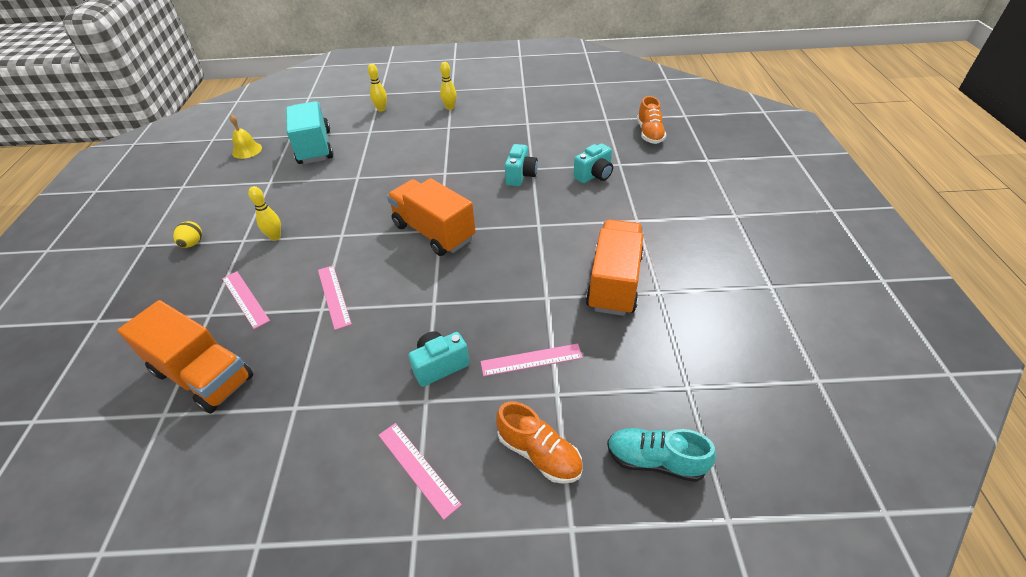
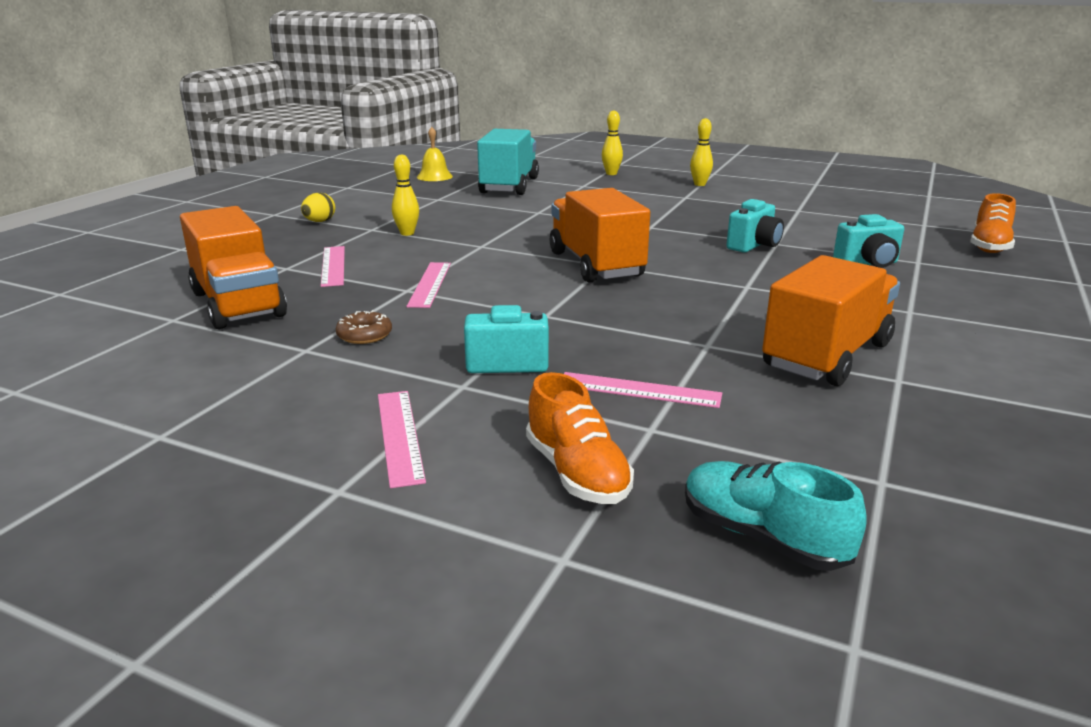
camera: 25 degrees right, 20 degrees down
none -> brown donut [336,310,392,344]

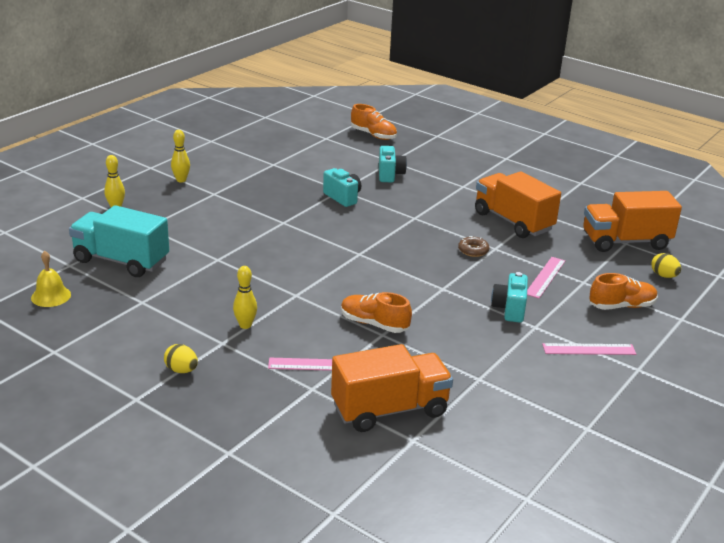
camera: 80 degrees left, 5 degrees up
brown donut [336,310,392,344] -> brown donut moved to [458,236,489,257]
pink ruler [406,262,451,308] -> orange shoe [341,292,412,333]
orange truck [550,188,650,282] -> orange truck moved to [583,191,682,252]
turquoise shoe [685,461,867,571] -> yellow egg [651,253,681,278]

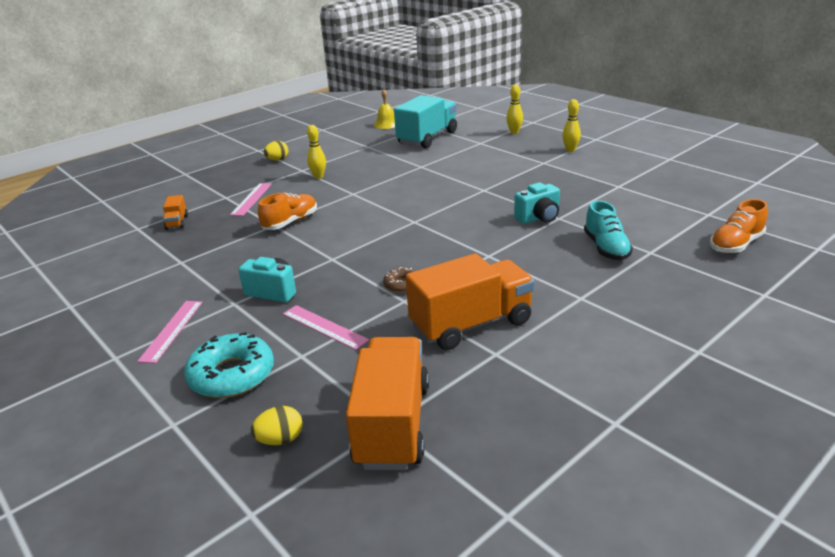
camera: 105 degrees right, 0 degrees up
orange truck [331,344,453,432] -> orange truck [163,195,188,230], size x0.44
turquoise camera [379,146,407,182] -> turquoise shoe [584,200,633,260]
orange shoe [589,273,658,310] -> turquoise donut [184,332,274,398]

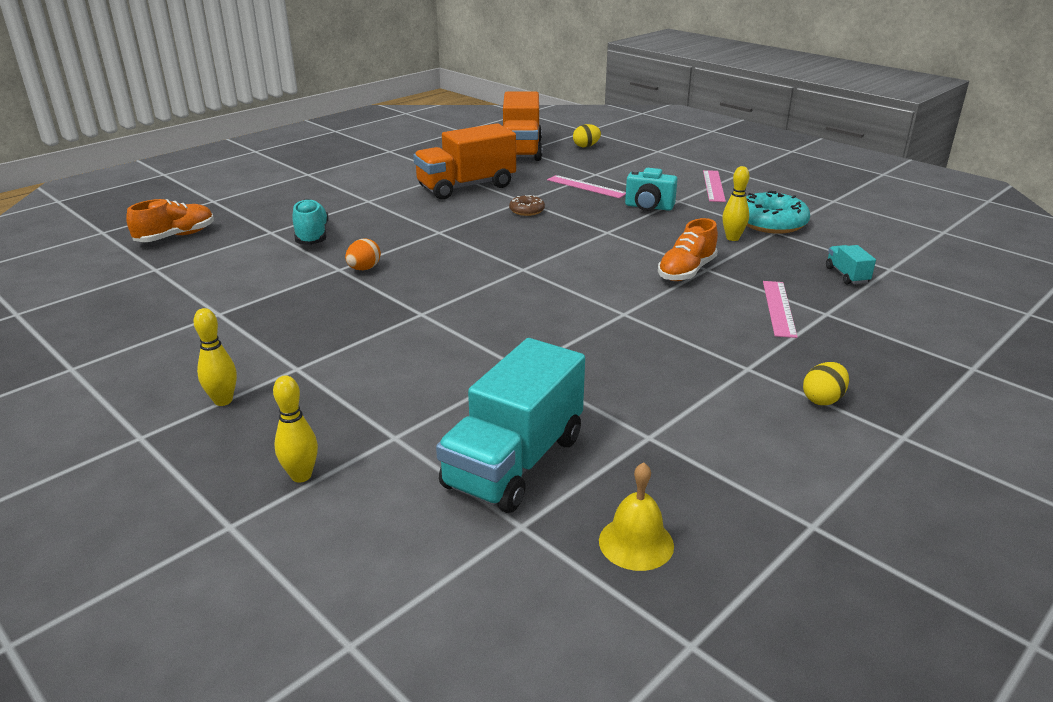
camera: 175 degrees right, 0 degrees up
orange truck [163,195,188,230] -> turquoise truck [826,245,876,284]
turquoise donut [184,332,274,398] -> turquoise donut moved to [746,191,810,234]
yellow bowling pin [307,125,326,179] -> yellow bowling pin moved to [722,166,749,241]
turquoise camera [514,182,560,224] -> orange egg [345,239,381,270]

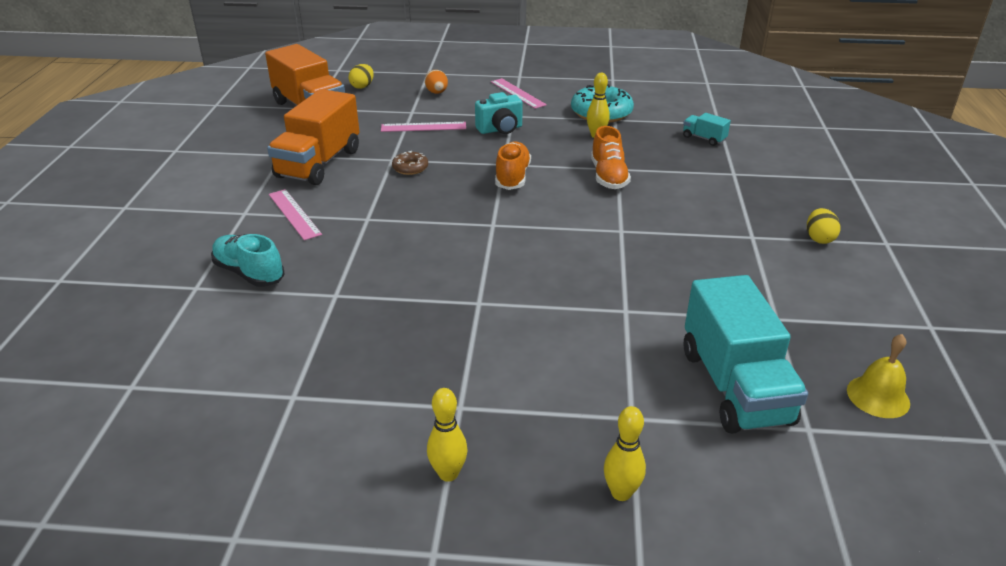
camera: 40 degrees left, 5 degrees up
orange shoe [126,199,214,242] -> orange shoe moved to [495,141,531,190]
orange egg [345,239,381,270] -> orange egg moved to [425,70,448,94]
pink ruler [763,281,798,338] -> pink ruler moved to [269,189,322,240]

